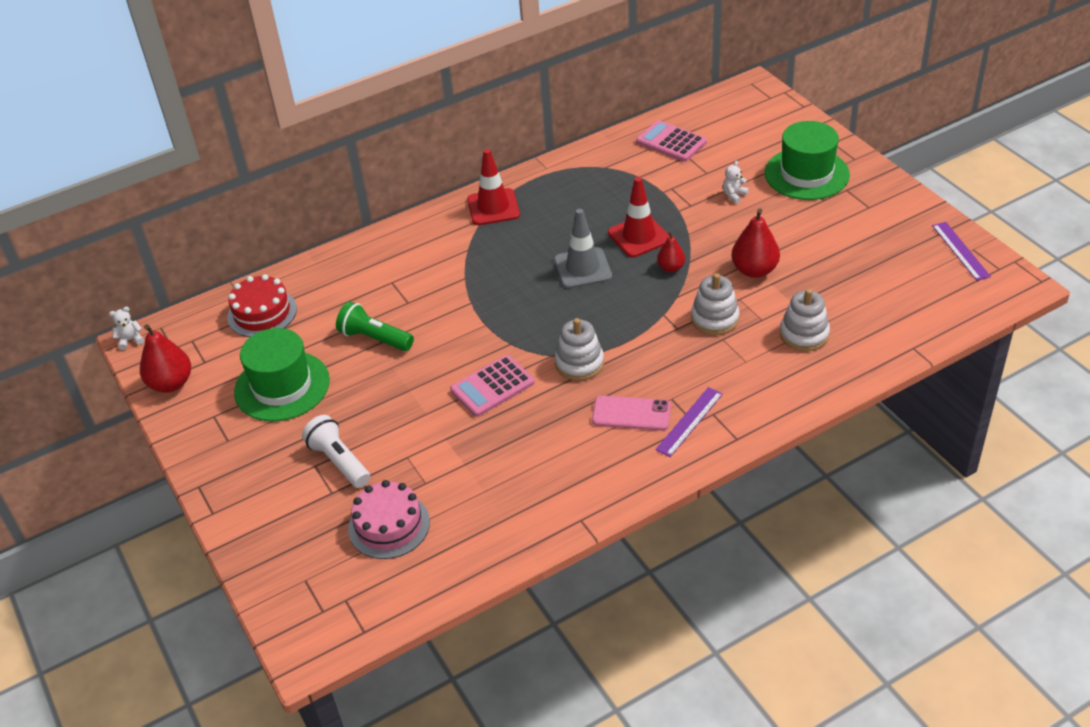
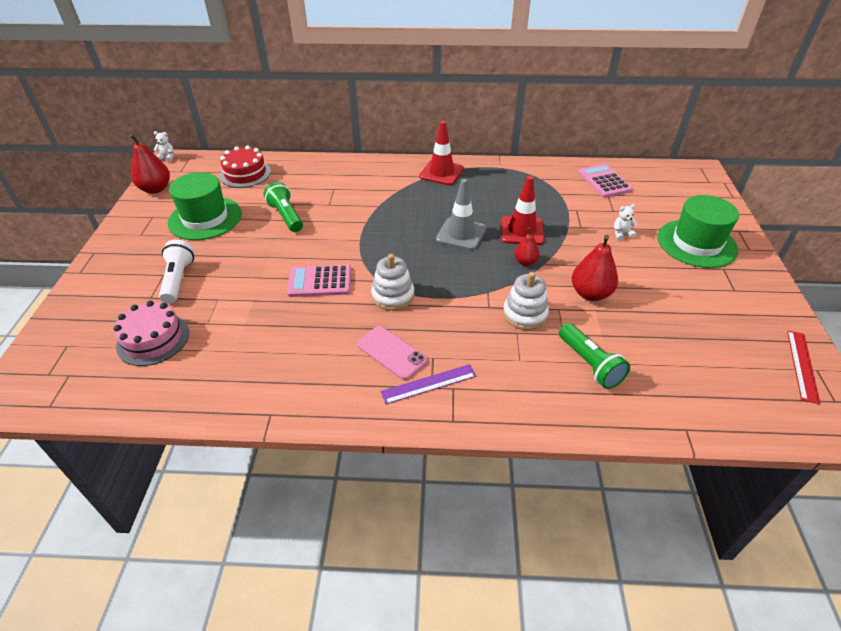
camera: 30 degrees right, 0 degrees up
white stacking toy [780,289,830,351] -> green flashlight [559,323,630,389]
purple ruler [932,222,991,281] -> red ruler [787,331,821,404]

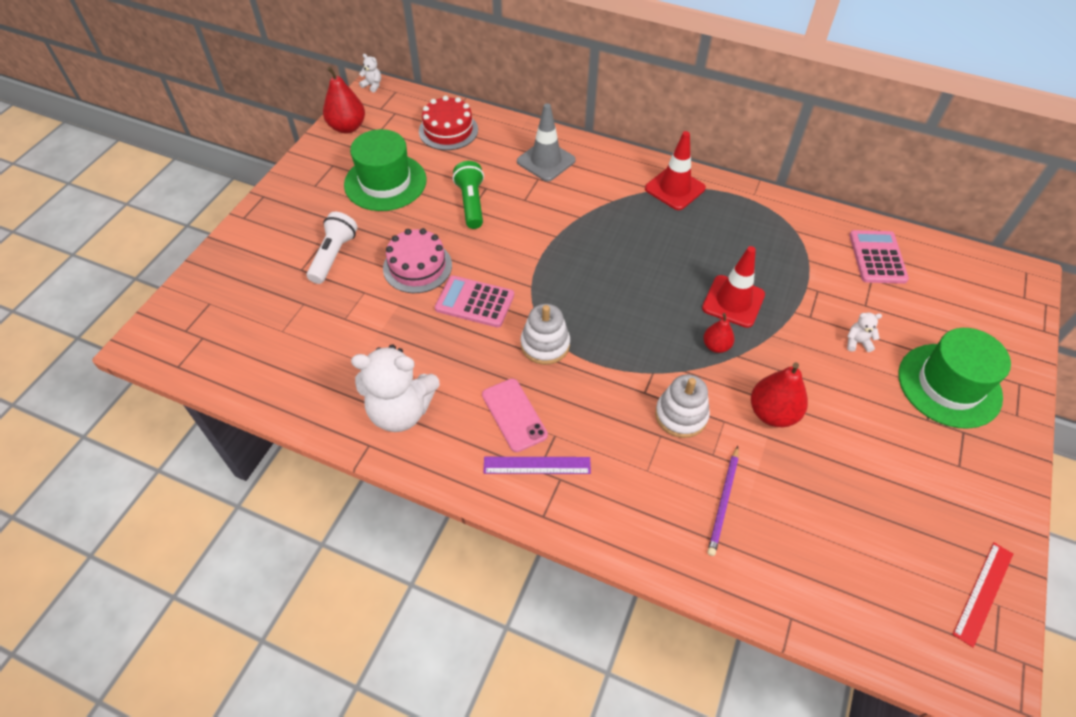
camera: 20 degrees right, 10 degrees up
pink cake [114,301,189,366] -> pink cake moved to [383,228,452,293]
grey traffic cone [436,179,486,250] -> grey traffic cone moved to [517,103,576,182]
green flashlight [559,323,630,389] -> purple pencil [707,446,739,556]
none -> white teddy bear [351,344,439,432]

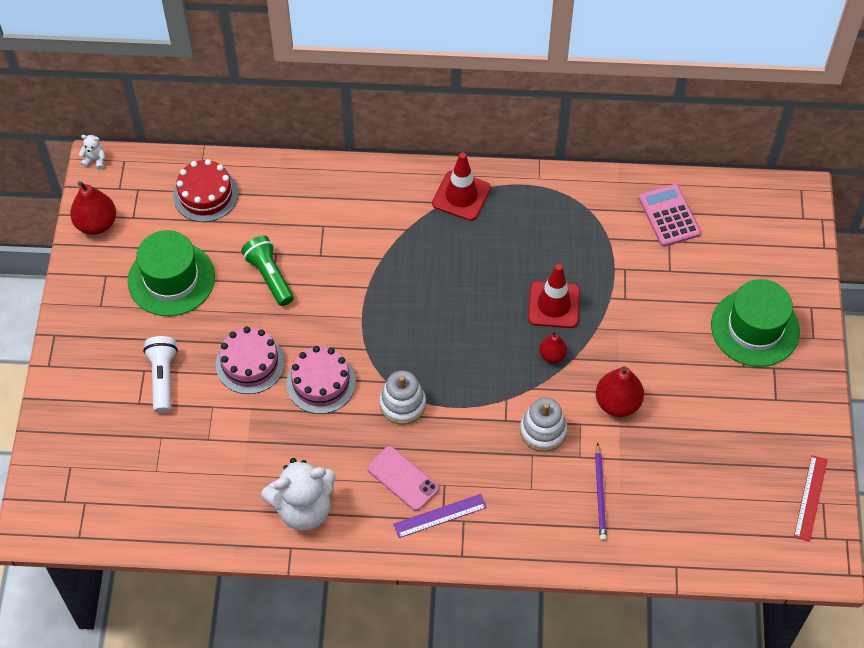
camera: 20 degrees left, 5 degrees up
pink calculator [435,275,514,328] -> pink cake [286,346,356,414]
grey traffic cone [517,103,576,182] -> none
white teddy bear [847,312,882,352] -> none

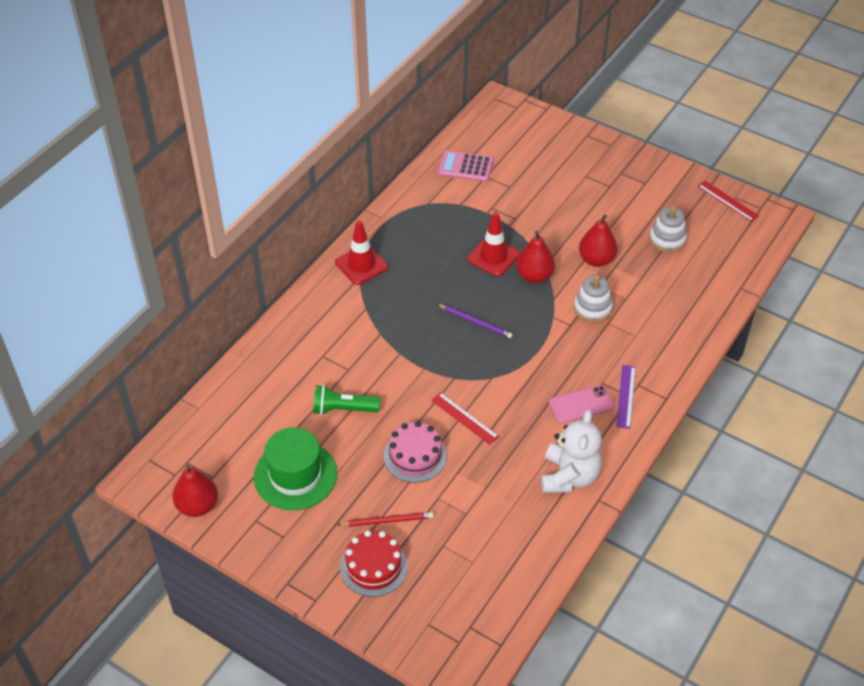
camera: 60 degrees left, 10 degrees down
white teddy bear [79,135,105,170] -> none
white flashlight [143,336,178,413] -> red pencil [337,512,434,527]
red cake [173,159,238,222] -> red cake moved to [340,530,408,597]
pink cake [286,346,356,414] -> red ruler [431,392,499,445]
white stacking toy [379,370,426,425] -> white stacking toy moved to [649,206,687,253]
red pear [539,331,567,363] -> red pear [516,231,555,283], size x1.69
purple pencil [595,443,607,541] -> purple pencil moved to [437,304,513,338]
green hat [711,279,800,367] -> none

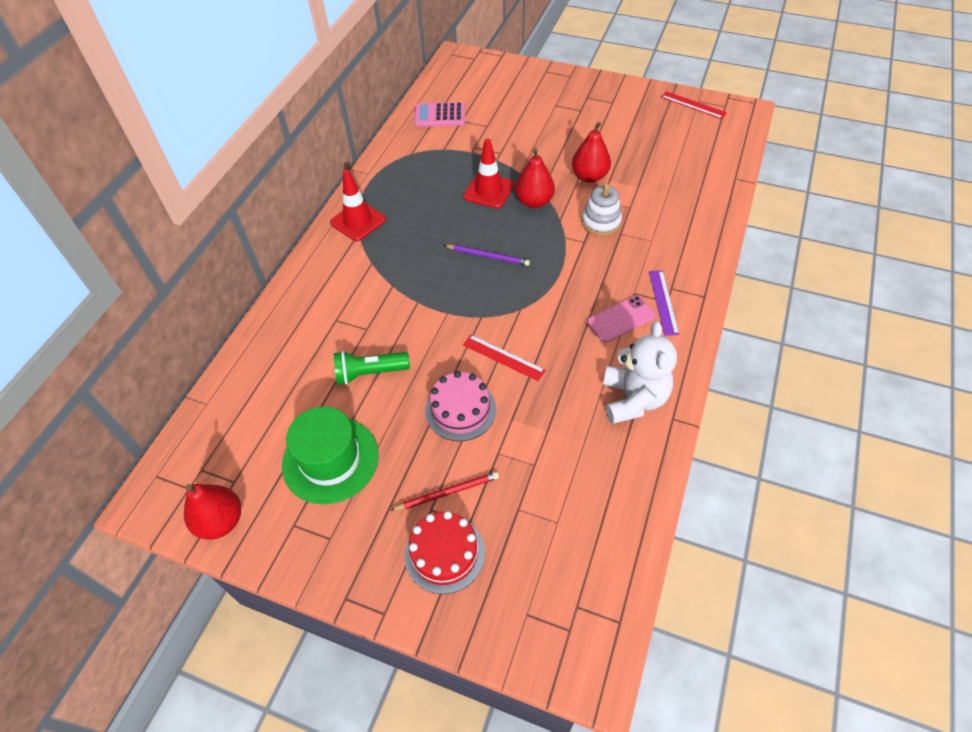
camera: 10 degrees left, 5 degrees up
white stacking toy [649,206,687,253] -> none

